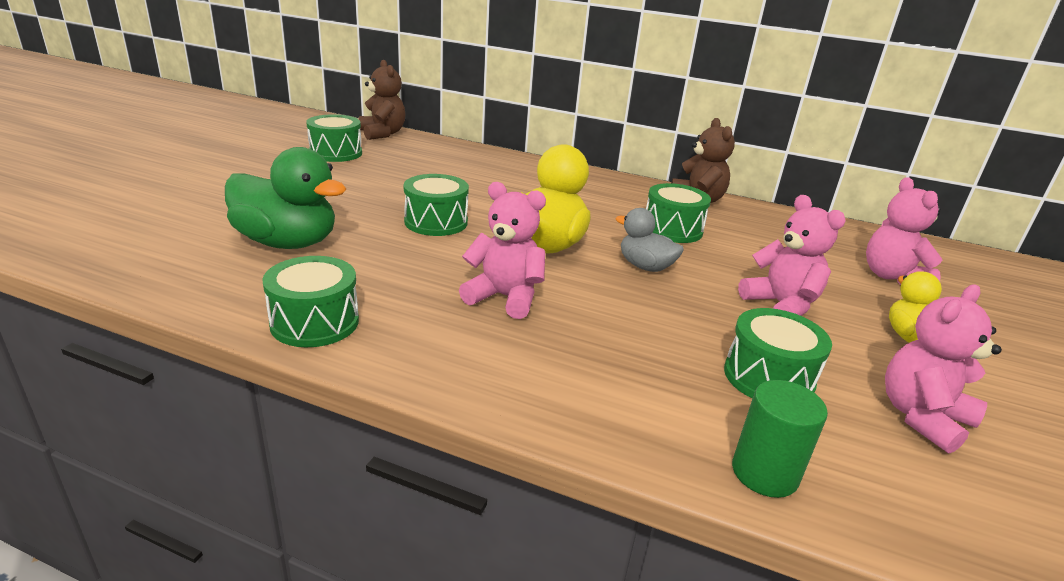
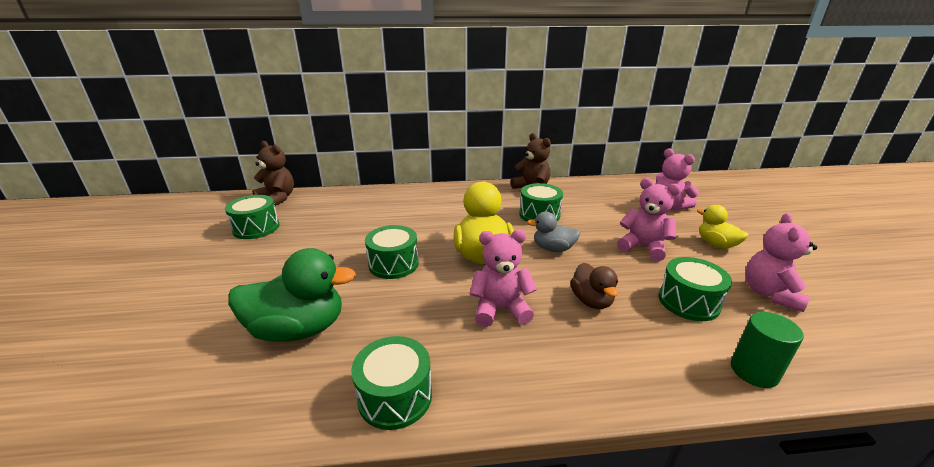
camera: 25 degrees left, 0 degrees up
none -> brown duck [570,263,618,309]

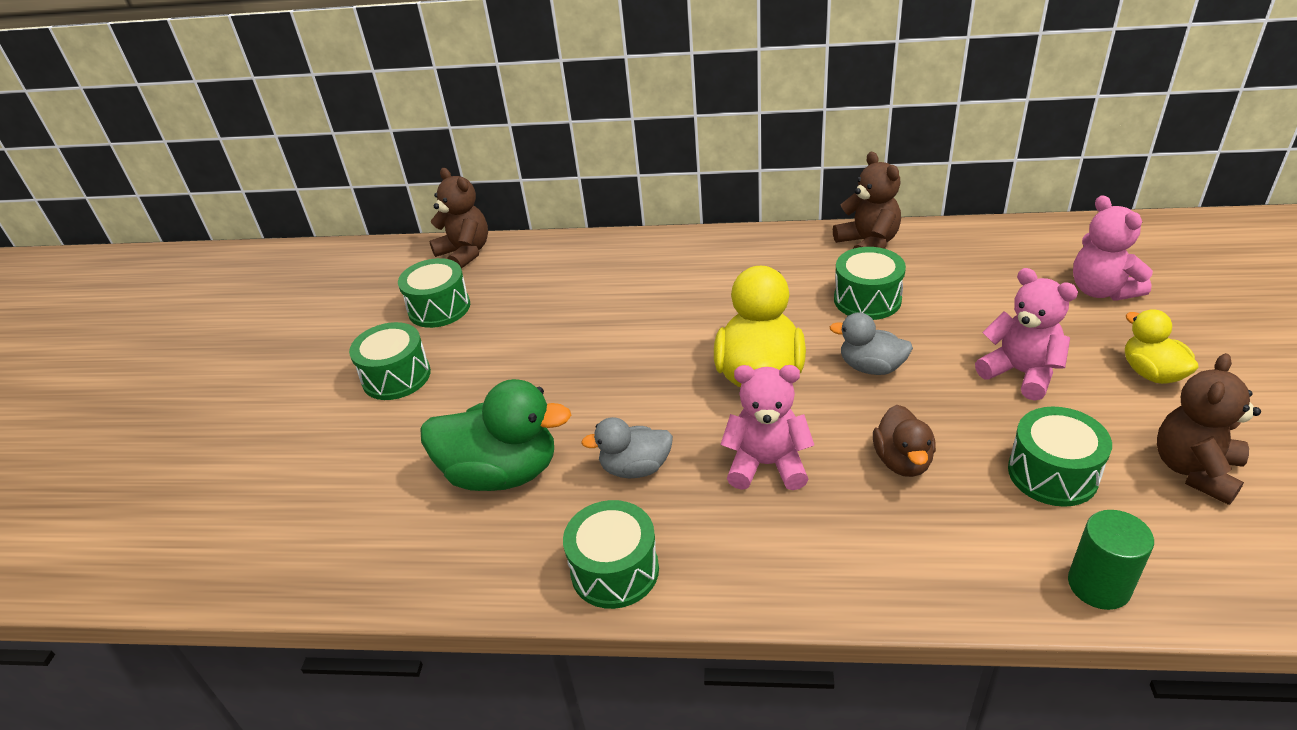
camera: 15 degrees right, 10 degrees up
green drum [365,225,419,279] -> green drum moved to [349,322,431,400]
pink teddy bear [746,213,817,312] -> brown teddy bear [1157,353,1261,505]
none -> grey duck [581,417,673,479]

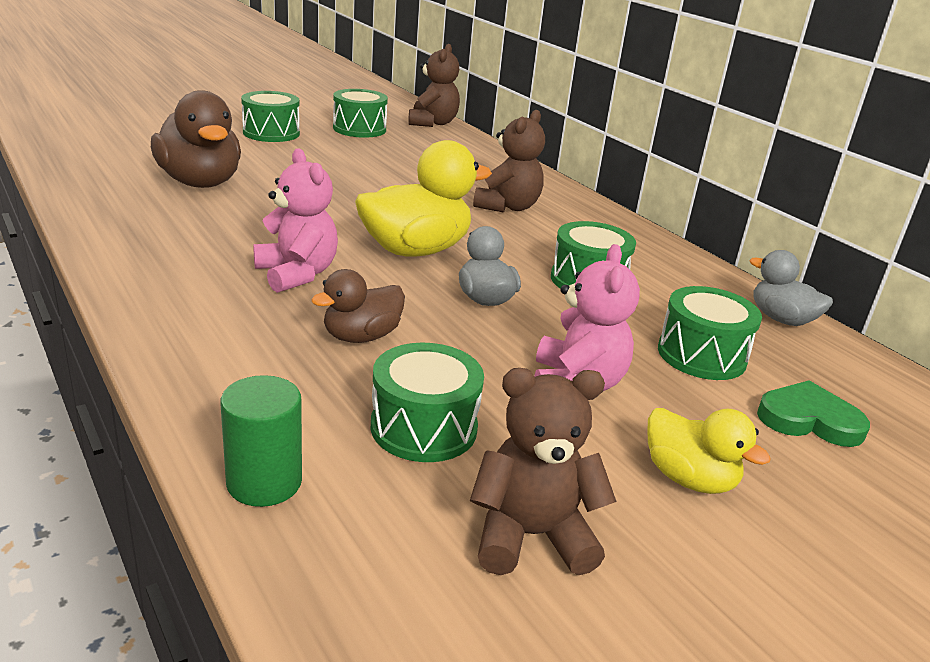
camera: 45 degrees right, 10 degrees down
green duck [420,379,571,491] -> brown duck [151,90,241,188]
green drum [563,500,659,609] -> green drum moved to [658,286,762,380]
grey duck [581,417,673,479] -> grey duck moved to [750,250,833,326]
brown teddy bear [833,152,901,249] -> brown teddy bear moved to [473,110,545,213]
pink teddy bear [1073,195,1153,301] -> green heart [757,380,870,447]
yellow duck [1125,309,1199,384] -> yellow duck turned 105 degrees clockwise [648,408,771,494]

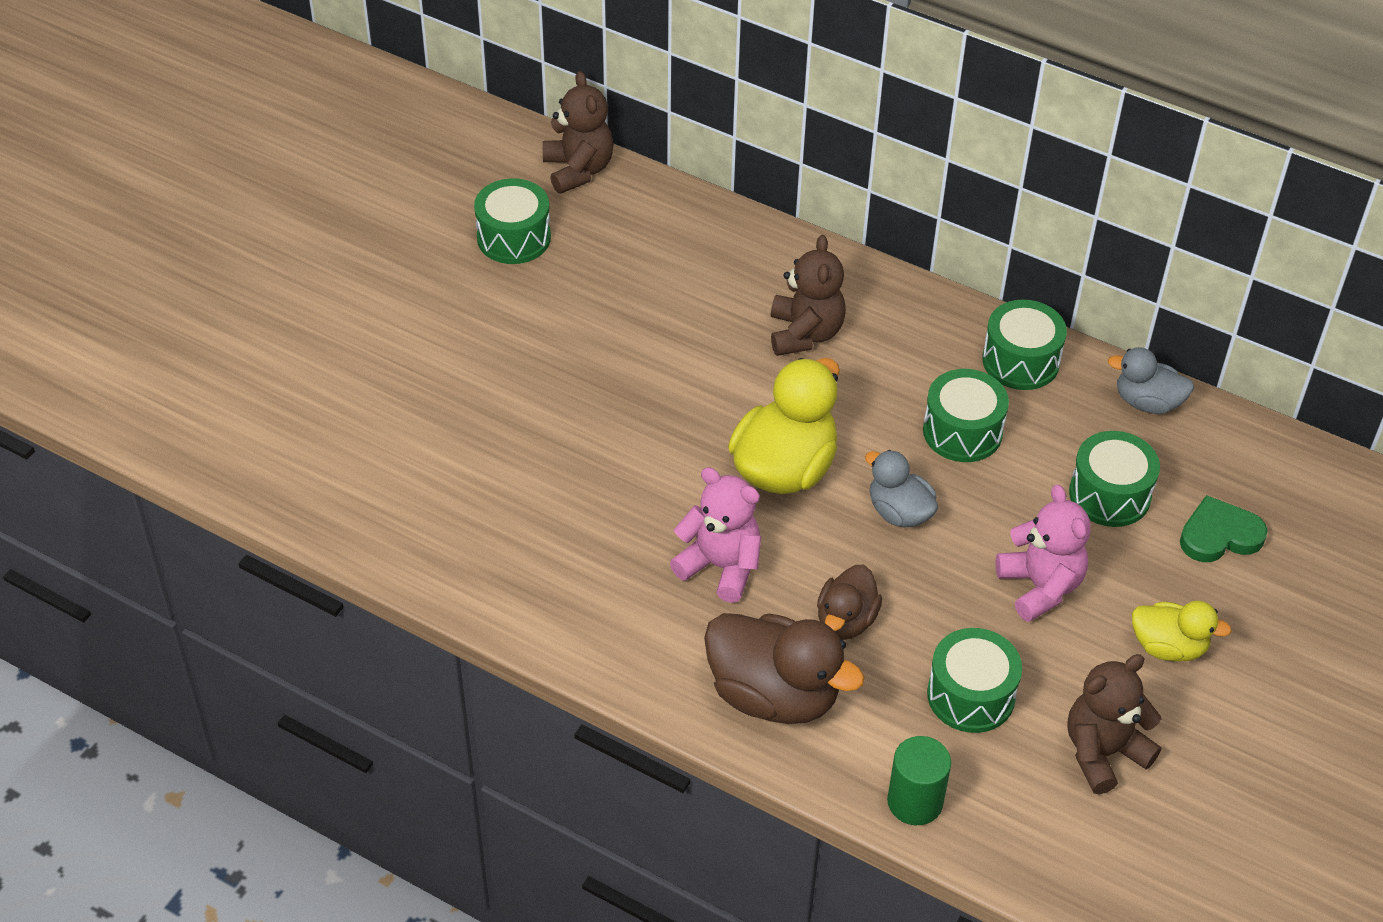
camera: 25 degrees left, 20 degrees up
brown duck [151,90,241,188] -> brown duck moved to [704,613,864,724]
green drum [241,91,300,142] -> green drum moved to [982,300,1067,390]

